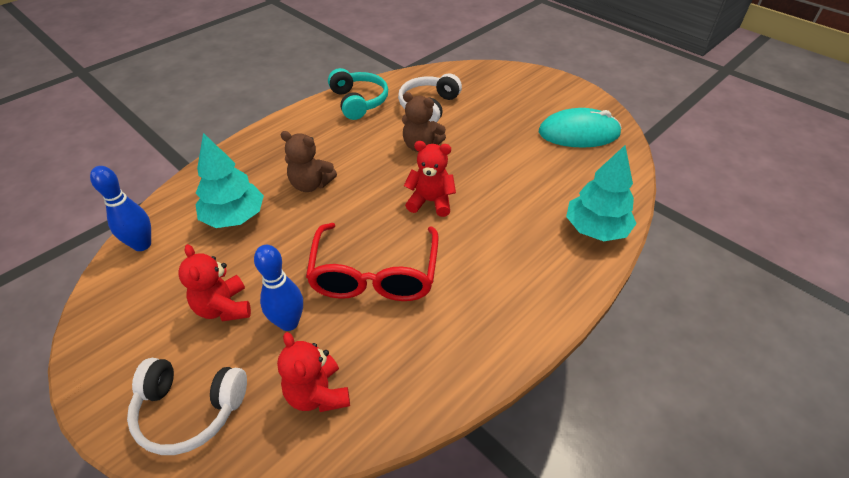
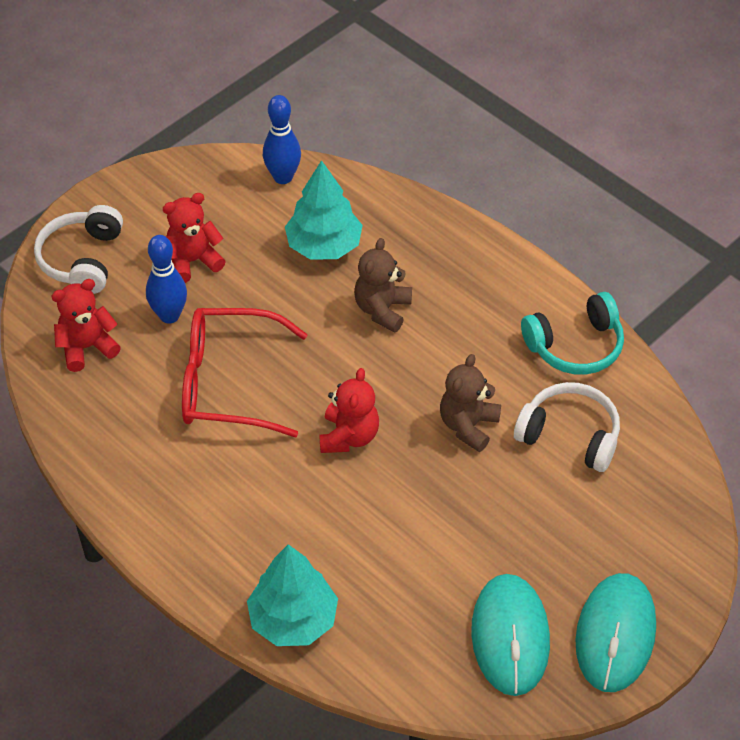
camera: 90 degrees right, 5 degrees up
none -> turquoise mouse [575,573,656,692]

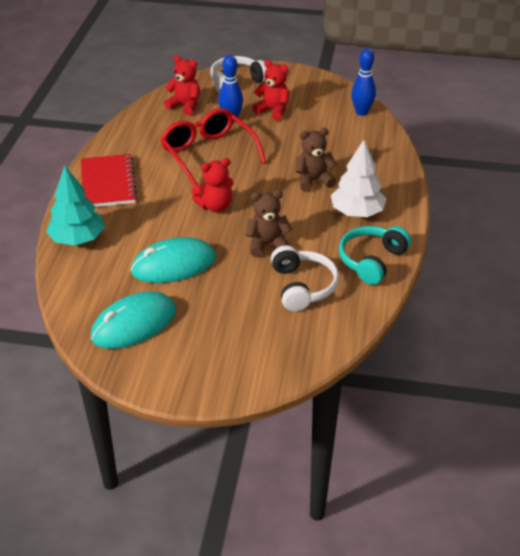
camera: 55 degrees right, 10 degrees down
turquoise tree [285,160,363,260] -> none
turquoise headphones [521,292,624,375] -> turquoise headphones turned 90 degrees clockwise [339,226,411,285]
turquoise mouse [575,573,656,692] -> turquoise mouse moved to [130,237,216,283]
none -> red notebook [81,154,138,207]
none -> white tree [331,140,386,217]

